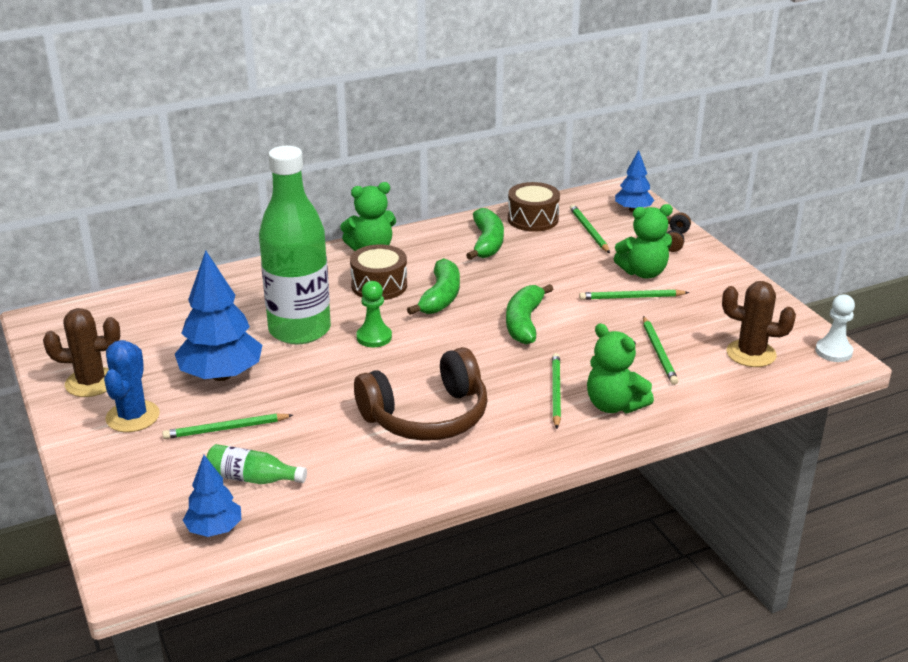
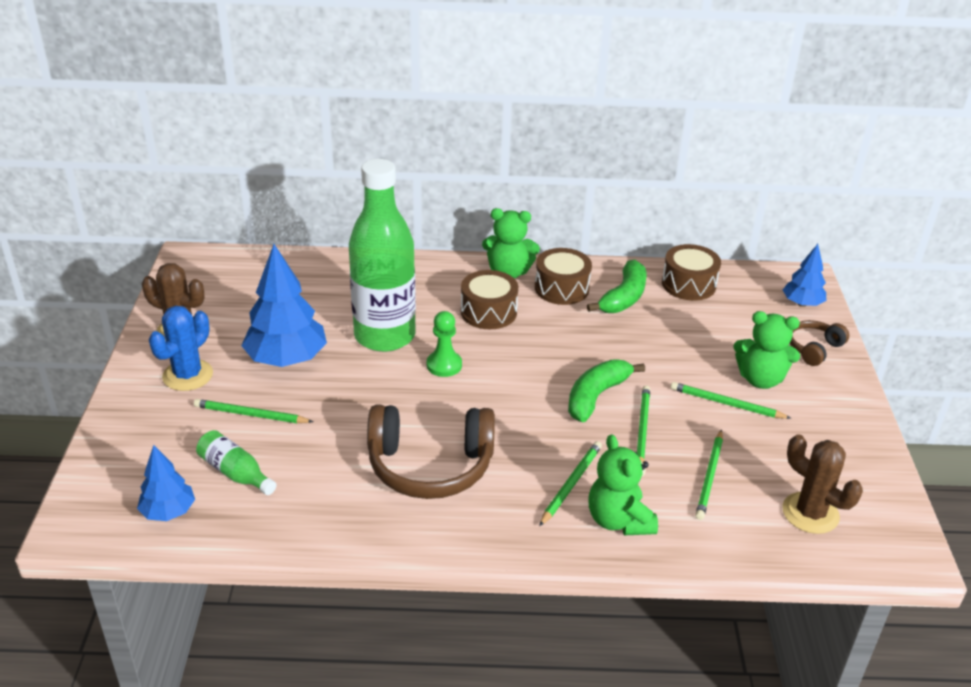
camera: 25 degrees right, 5 degrees up
green banana [407,258,460,315] -> none
green pencil [570,205,610,253] -> green pencil moved to [637,386,650,462]
white pawn [815,294,855,362] -> none
none -> brown drum [535,248,592,305]

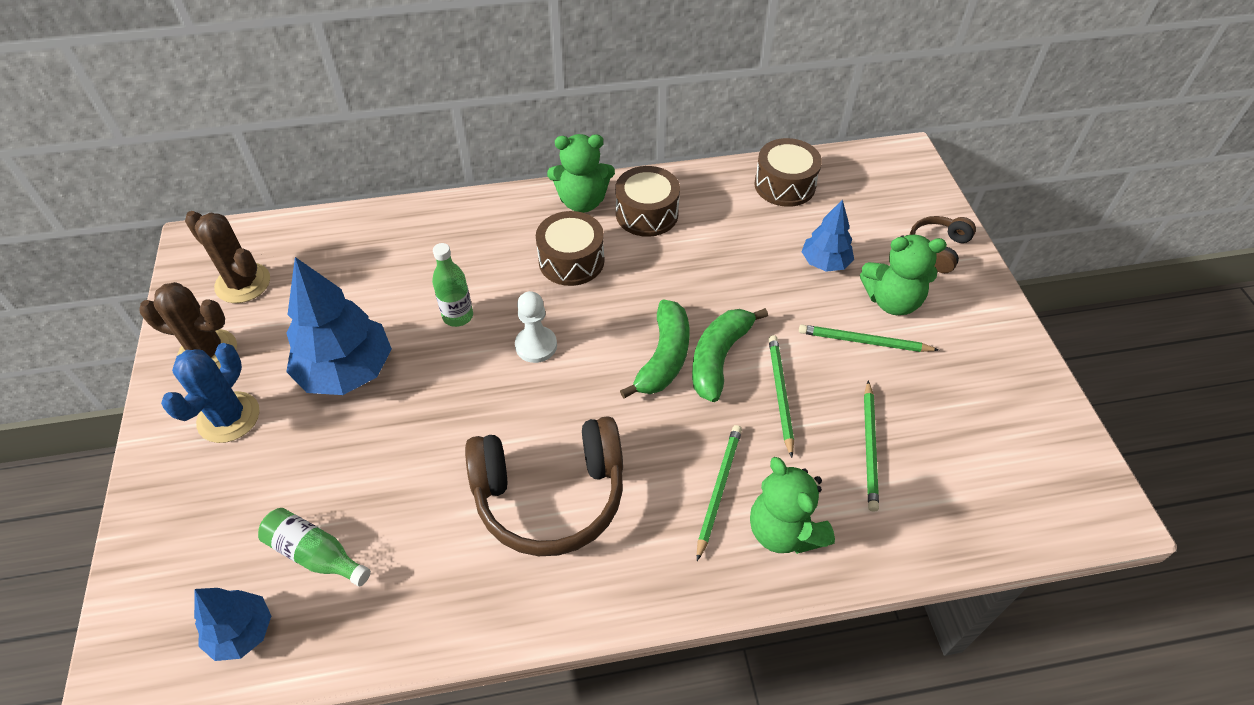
camera: 10 degrees left, 15 degrees up
green pencil [194,399,313,423] -> none
green bottle [349,159,416,352] -> green bottle [432,243,473,327], size x0.43
green pawn [427,311,462,377] -> white pawn [515,291,557,363]
green banana [587,259,646,313] -> green banana moved to [620,299,690,398]
brown cactus [782,434,863,534] -> brown cactus moved to [185,211,270,303]
blue tree [783,244,826,307] -> blue tree moved to [801,199,854,272]

